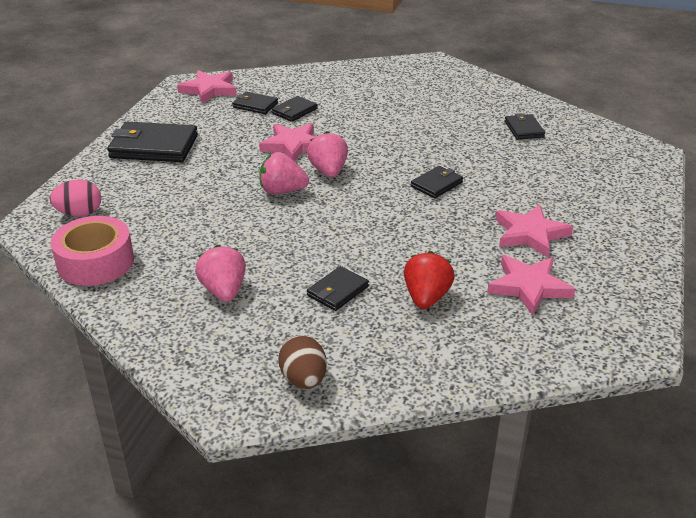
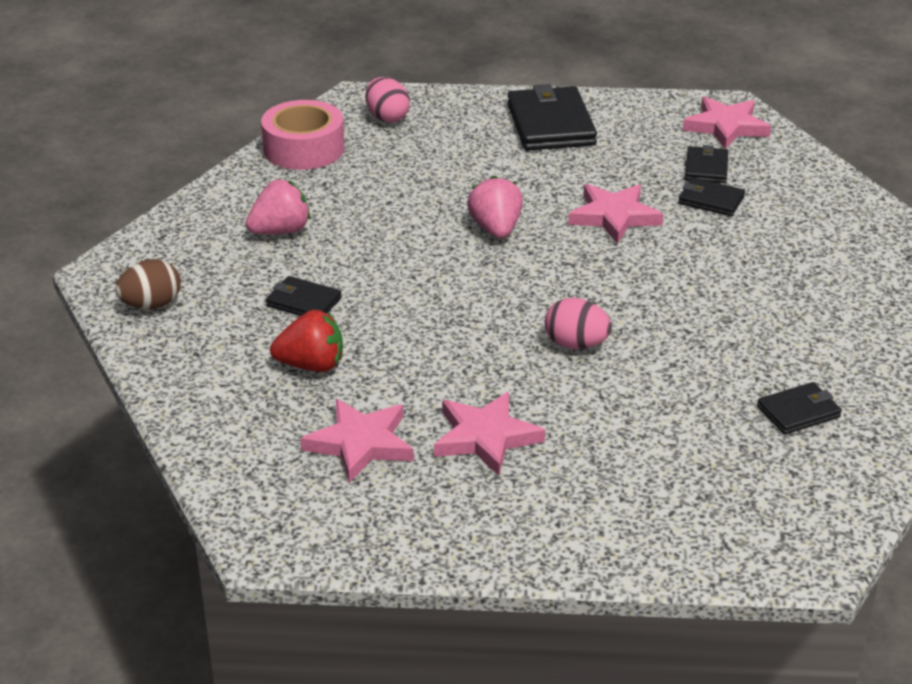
camera: 75 degrees right, 0 degrees up
pink strawberry [307,131,348,177] -> none
black wallet [411,166,463,198] -> pink egg [545,298,612,349]

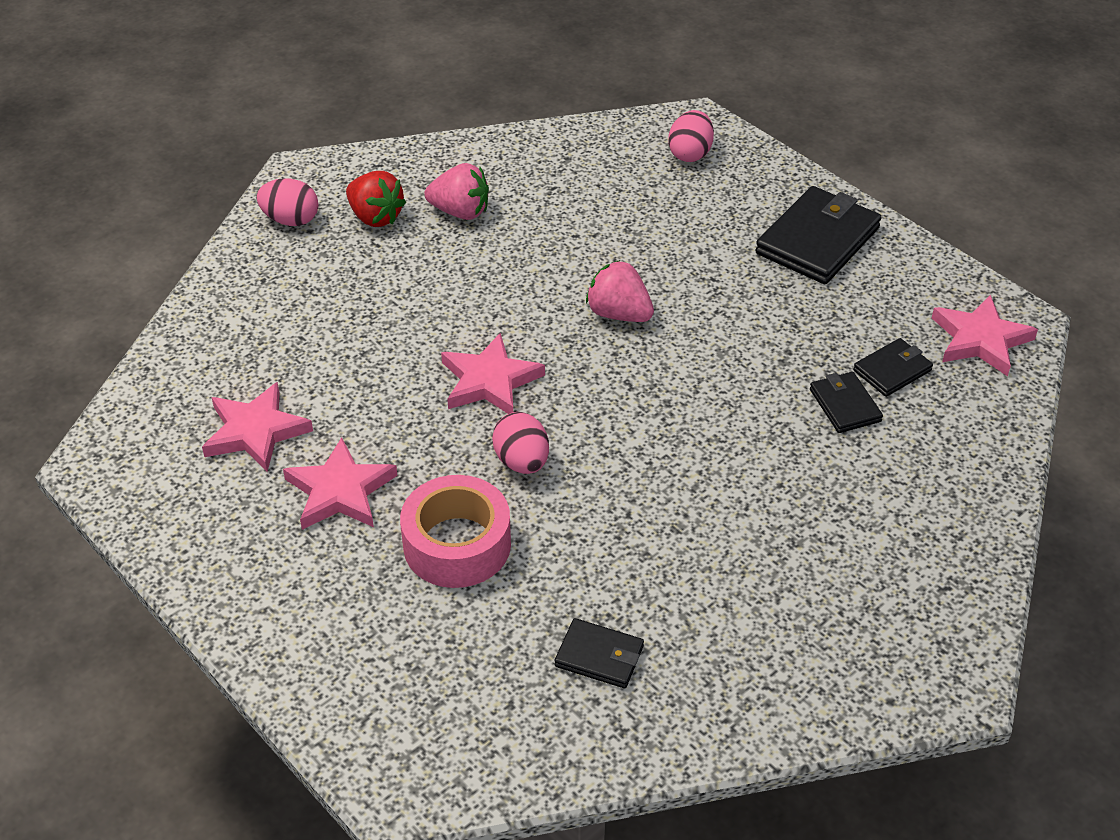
camera: 45 degrees right, 10 degrees up
brown egg [115,259,181,309] -> pink egg [256,178,318,226]
pink tape [261,100,344,170] -> pink tape moved to [400,475,511,588]
black wallet [266,276,342,316] -> none
red strawberry [270,310,343,372] -> red strawberry moved to [346,171,406,227]
pink strawberry [467,176,523,238] -> pink strawberry turned 90 degrees counterclockwise [586,260,654,322]
pink star [568,184,664,244] -> pink star moved to [441,333,545,414]

